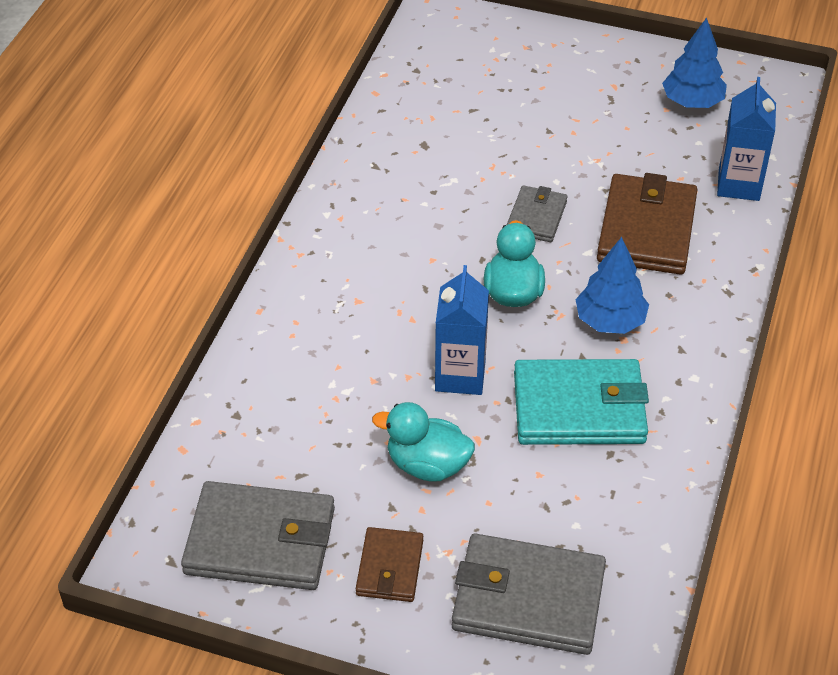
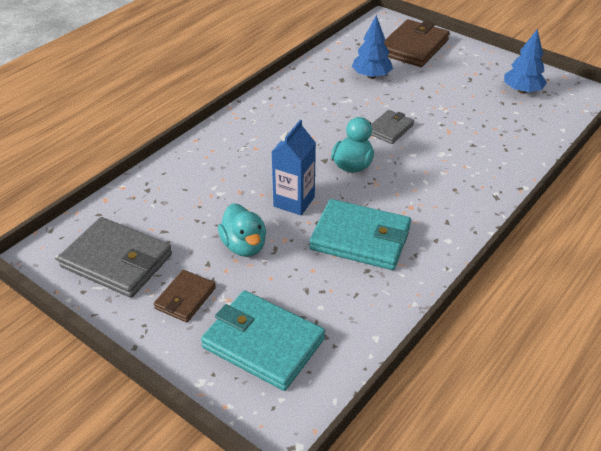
camera: 20 degrees right, 5 degrees down
turquoise duck [372,402,475,482] -> turquoise duck turned 150 degrees counterclockwise [218,203,266,257]
grey wallet [452,534,606,655] -> turquoise wallet [201,291,325,391]
blue tree [575,237,649,334] -> blue tree moved to [352,15,393,79]
brown wallet [597,173,697,275] -> brown wallet moved to [384,19,450,67]
blue carton [717,77,776,201] -> none

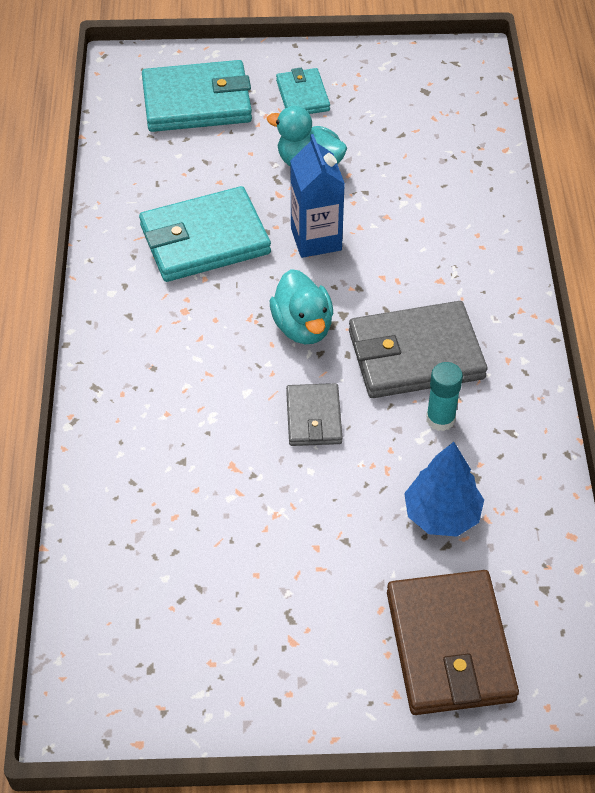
camera: 140 degrees right, 10 degrees up
grey wallet [58,217,172,298] -> grey wallet moved to [349,301,487,398]
brown wallet [154,270,216,322] -> turquoise wallet [276,68,330,114]
blue tree [504,29,547,94] -> none
none -> turquoise glue stick [426,362,463,431]

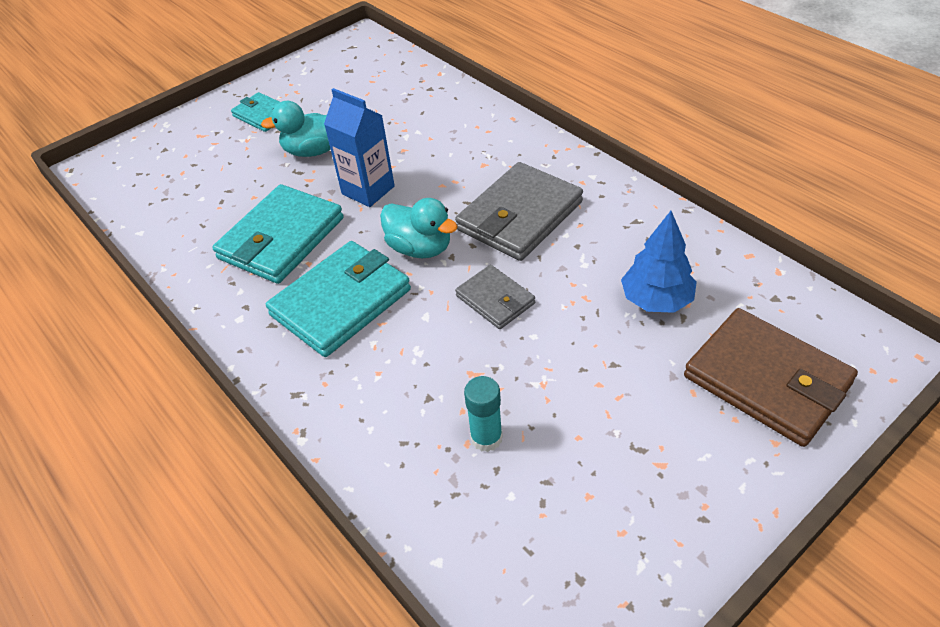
camera: 35 degrees left, 5 degrees down
turquoise wallet [142,60,252,132] -> turquoise wallet moved to [266,241,411,357]
turquoise glue stick [426,362,463,431] -> turquoise glue stick moved to [464,376,503,452]

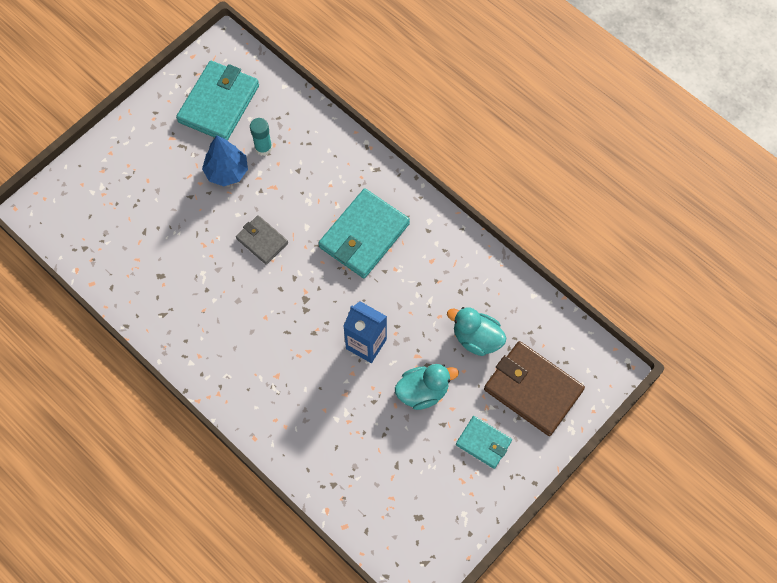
camera: 170 degrees right, 20 degrees up
turquoise wallet [212,184,344,284] -> turquoise wallet moved to [176,61,259,141]
turquoise duck [380,198,458,258] -> turquoise duck moved to [447,307,506,356]
grey wallet [455,162,583,261] -> none
blue tree [621,211,697,313] -> blue tree moved to [202,135,248,186]
brown wallet [684,308,858,447] -> brown wallet moved to [484,341,585,436]

